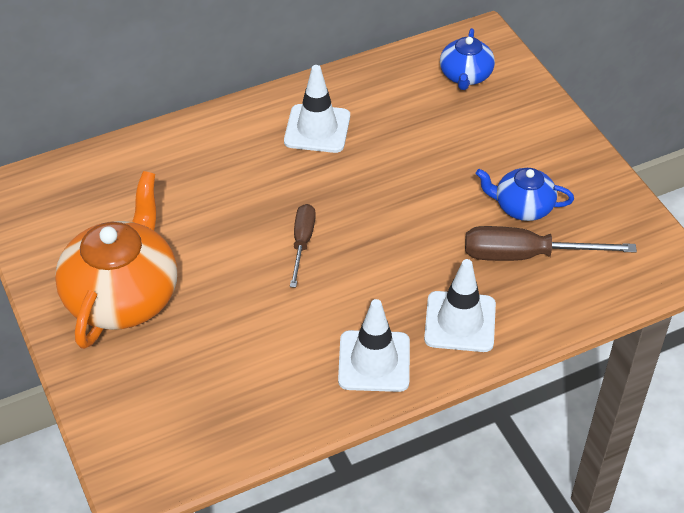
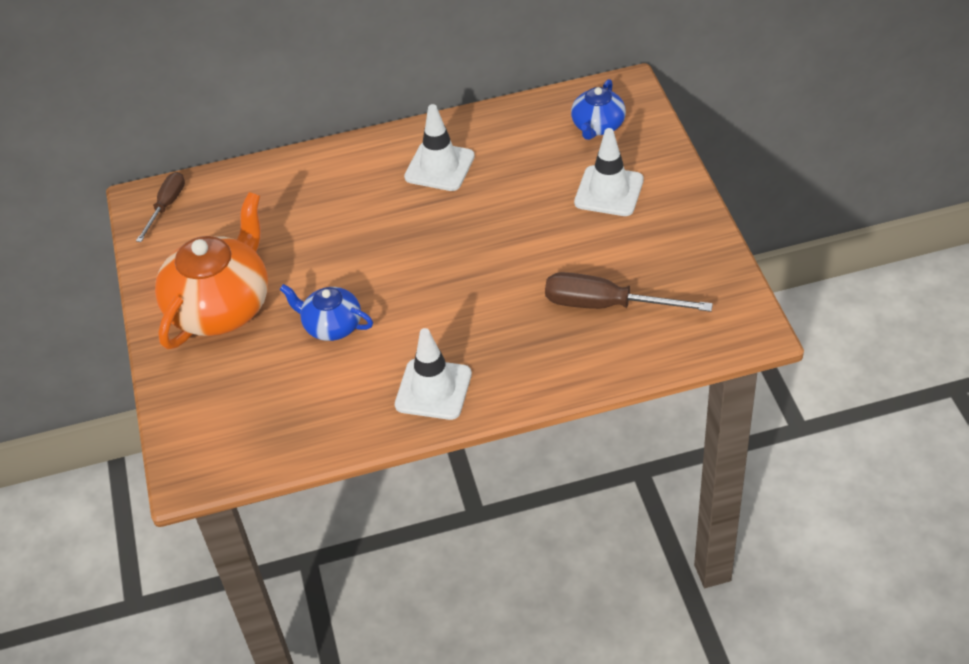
camera: 15 degrees right, 0 degrees up
brown screwdriver [290,204,316,288] -> brown screwdriver moved to [136,172,185,242]
white traffic cone [424,259,496,352] -> white traffic cone moved to [574,128,644,216]
blue teapot [476,168,574,221] -> blue teapot moved to [279,284,373,341]

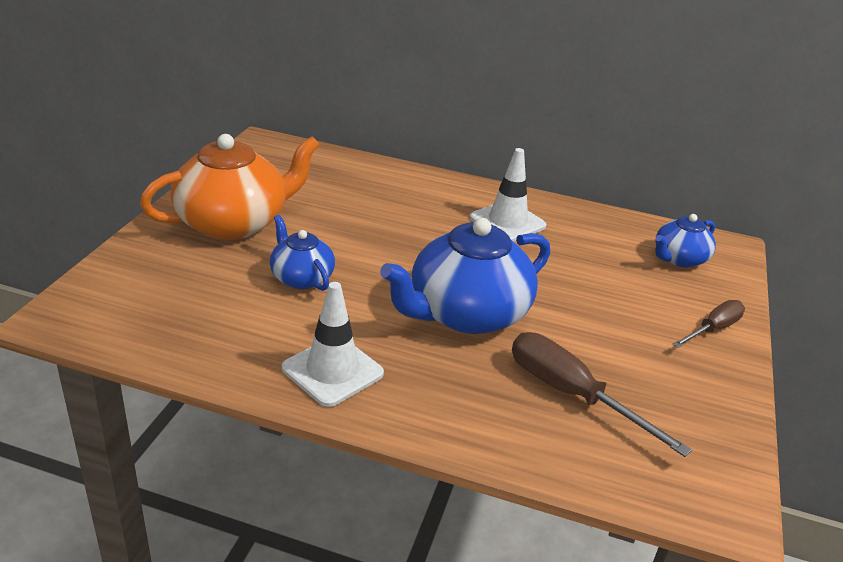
camera: 25 degrees right, 15 degrees down
brown screwdriver [136,172,185,242] -> brown screwdriver moved to [672,300,745,348]
white traffic cone [574,128,644,216] -> none
none -> blue teapot [380,218,550,334]

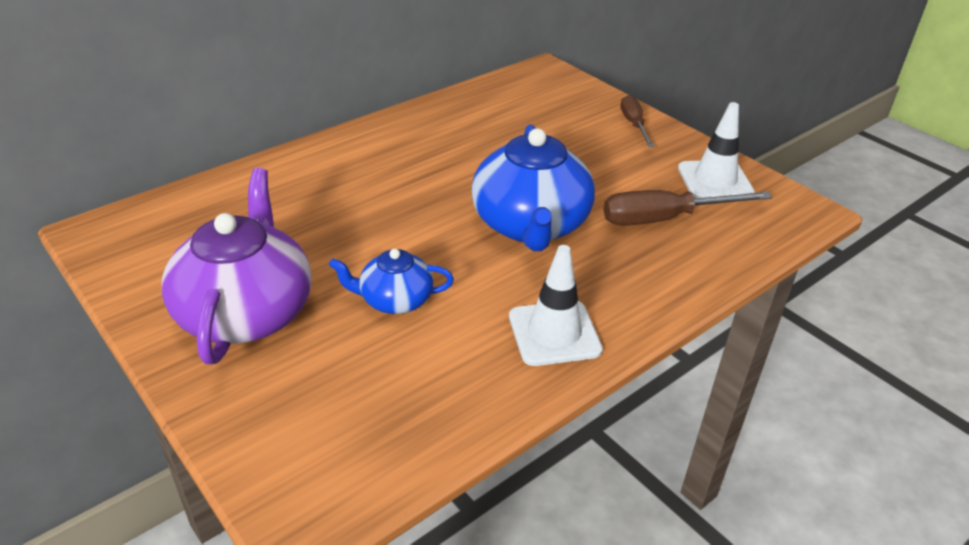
camera: 55 degrees left, 5 degrees up
orange teapot [140,134,320,240] -> purple teapot [162,168,312,364]
white traffic cone [470,148,547,242] -> white traffic cone moved to [678,102,755,199]
blue teapot [655,214,716,267] -> none

